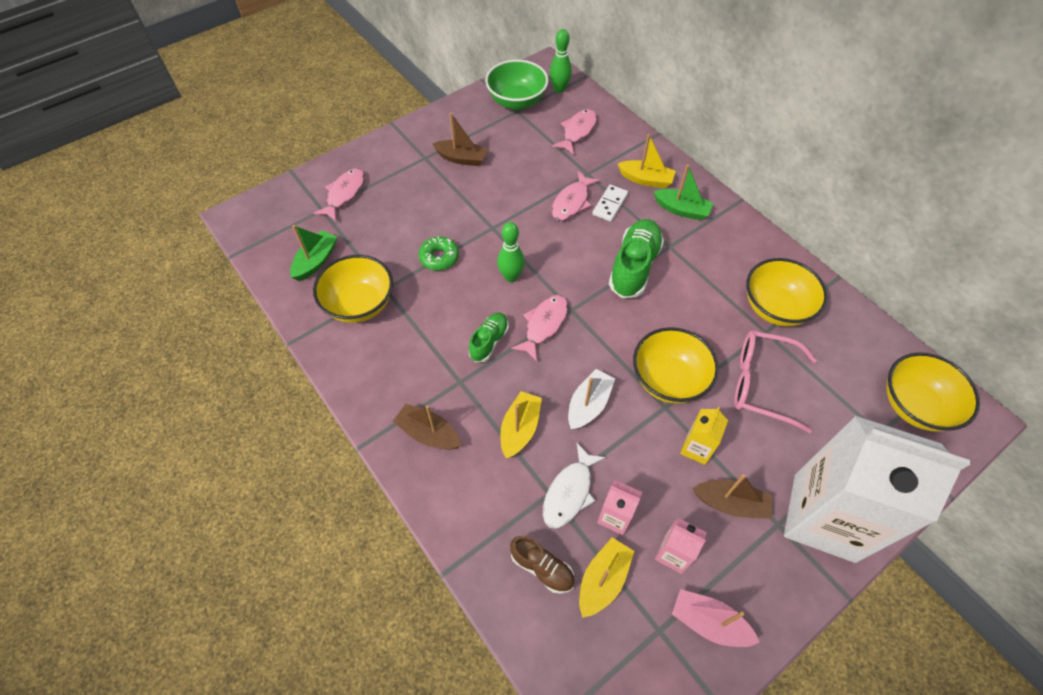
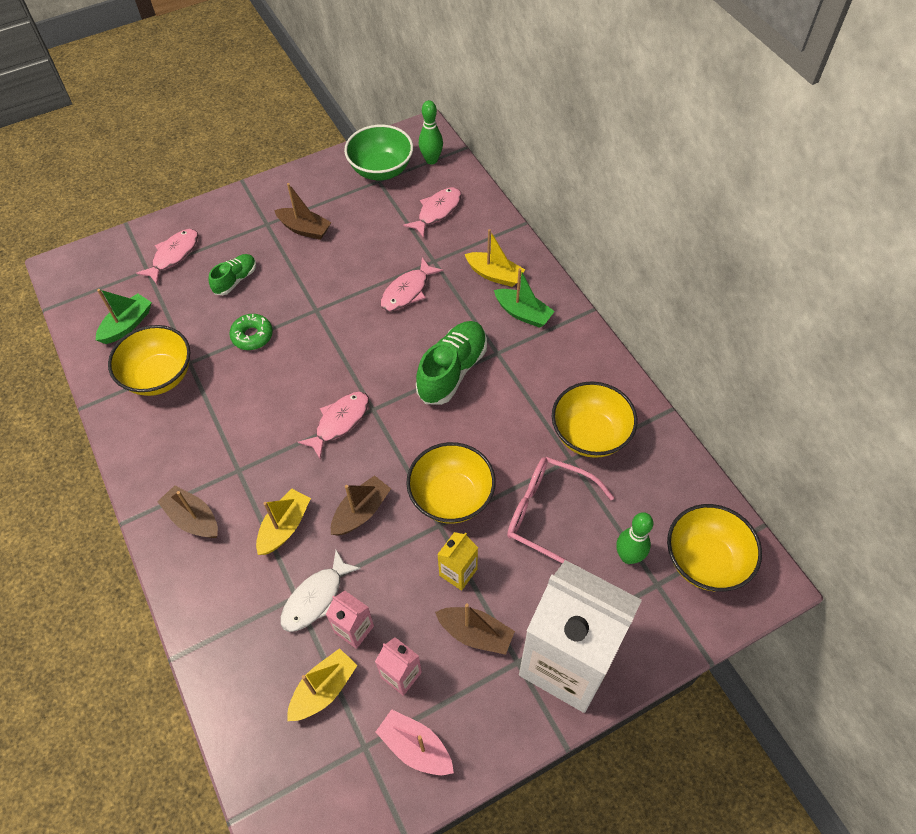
camera: 10 degrees right, 0 degrees up
green shoe [468,312,509,362] -> green shoe moved to [209,254,256,295]
green bowling pin [497,222,525,282] -> green bowling pin moved to [616,512,653,564]
brown shoe [510,536,575,594] -> none
white boat [568,369,615,430] -> brown boat [331,475,391,536]
white domino [592,185,628,222] -> none

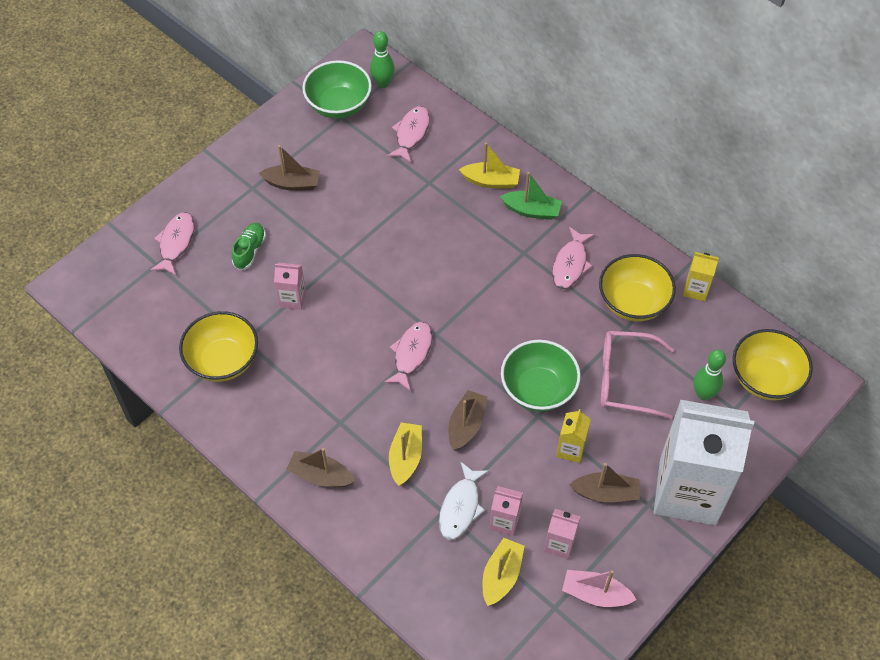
camera: 20 degrees left, 0 degrees up
green boat [96,289,152,344] -> none
green donut [229,314,273,350] -> pink carton [274,263,306,310]
pink fish [380,257,443,311] -> pink fish moved to [552,227,595,289]
yellow bowl [406,442,496,524] -> green bowl [501,340,581,412]
green shoe [416,321,487,405] -> none
none -> yellow carton [683,252,719,301]

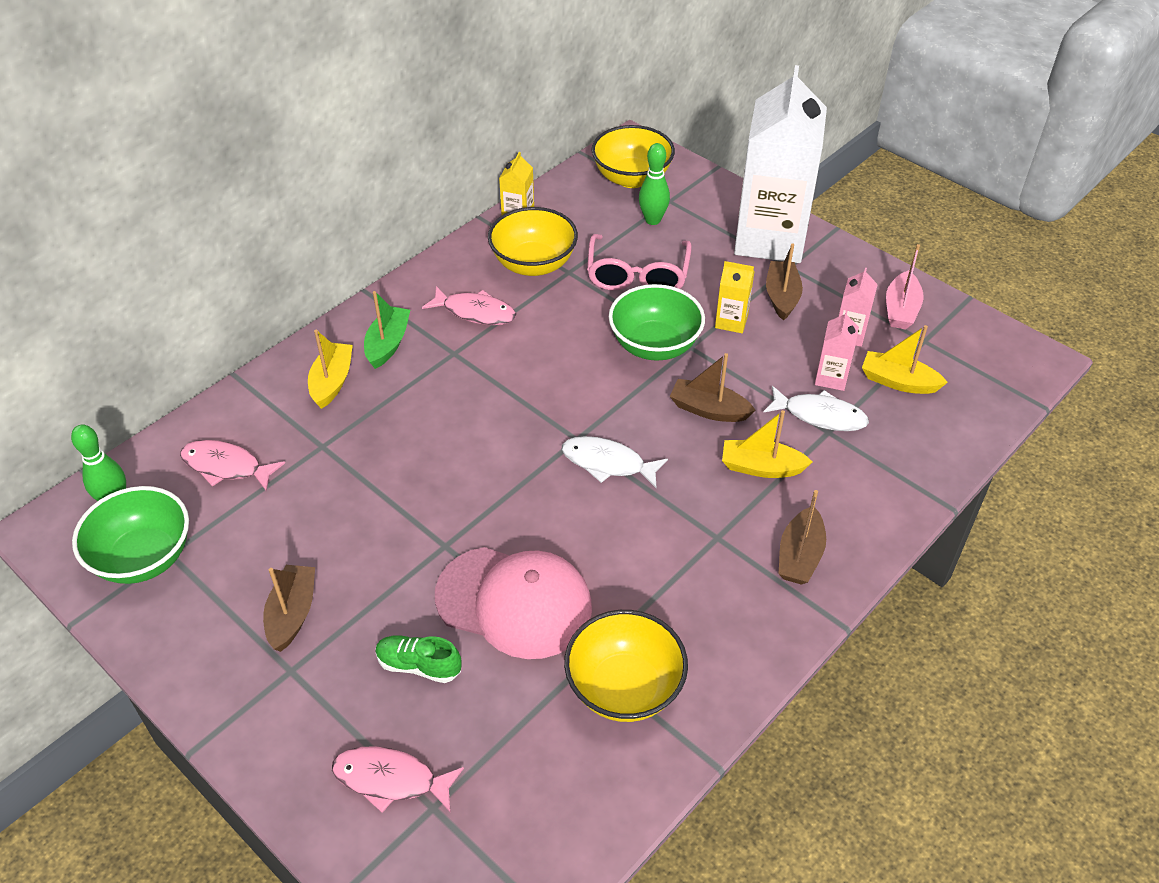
camera: 90 degrees left, 10 degrees down
pink carton [274,263,306,310] -> pink cap [435,547,592,659]
pink fish [384,322,432,391] -> white fish [562,436,668,488]

